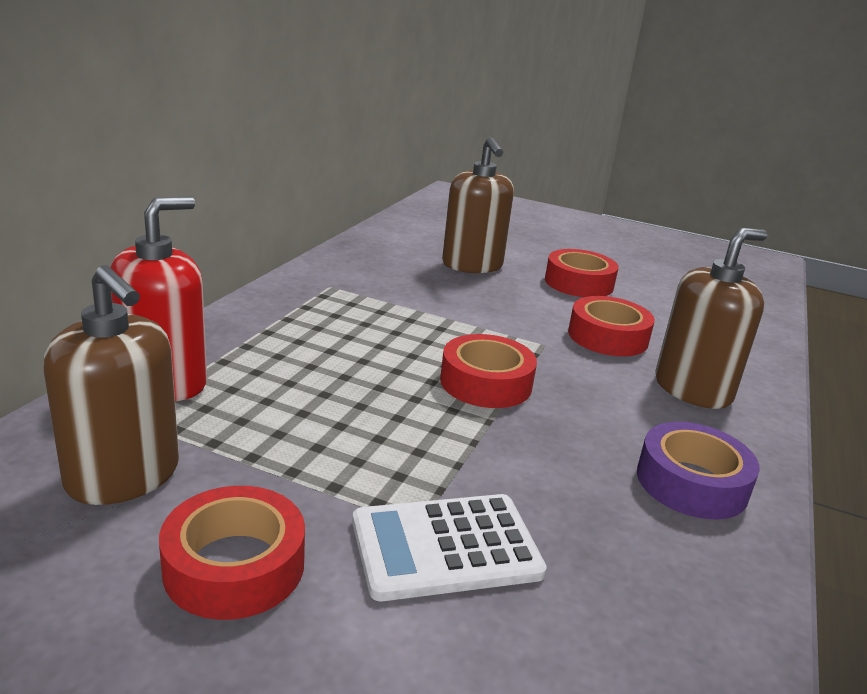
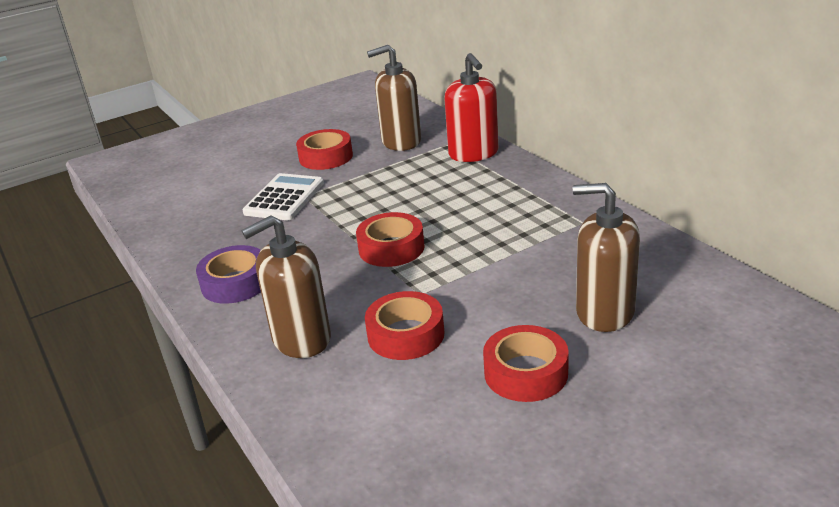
camera: 130 degrees right, 5 degrees up
brown soap dispenser [655,228,767,409] -> brown soap dispenser turned 60 degrees clockwise [241,215,331,358]

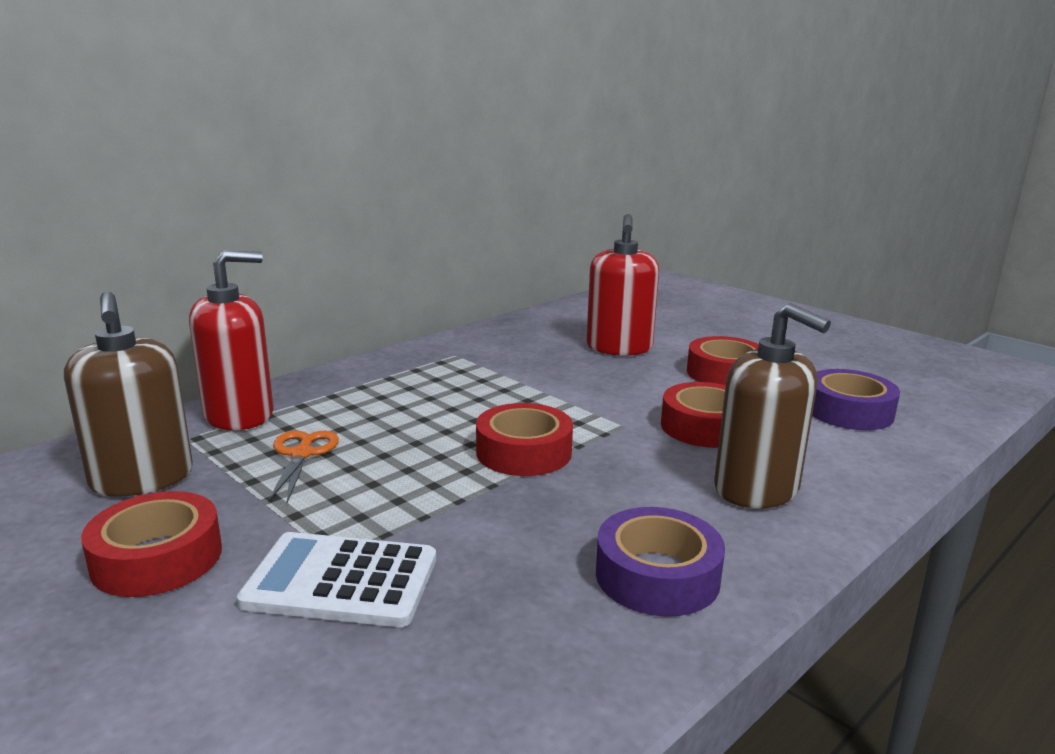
camera: 105 degrees left, 10 degrees down
brown soap dispenser [573,183,640,332] -> red soap dispenser [586,214,659,356]
none -> orange scissors [268,430,339,503]
none -> purple tape [812,369,900,430]

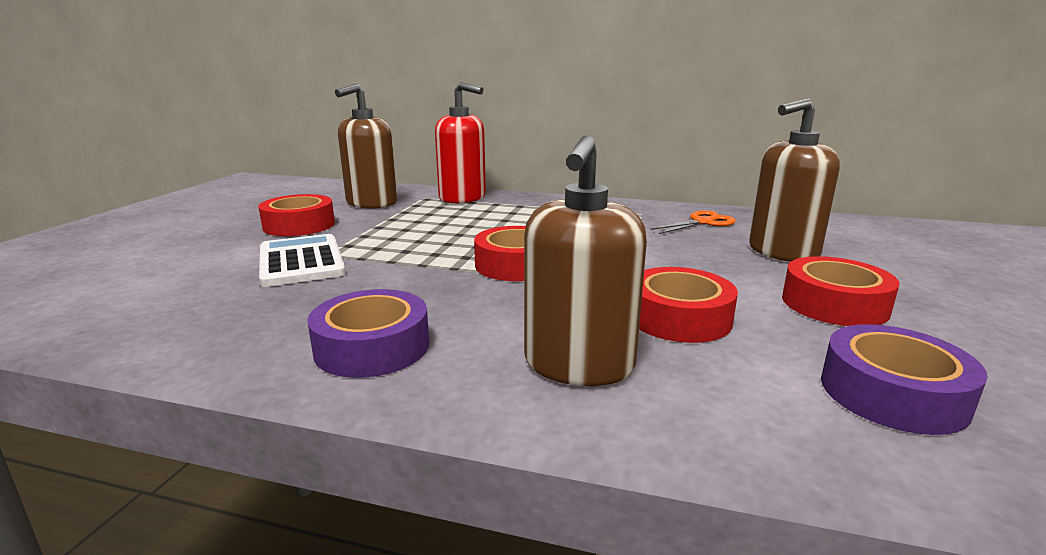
camera: 60 degrees right, 0 degrees up
orange scissors [268,430,339,503] -> orange scissors moved to [650,210,736,234]
red soap dispenser [586,214,659,356] -> brown soap dispenser [749,98,840,262]

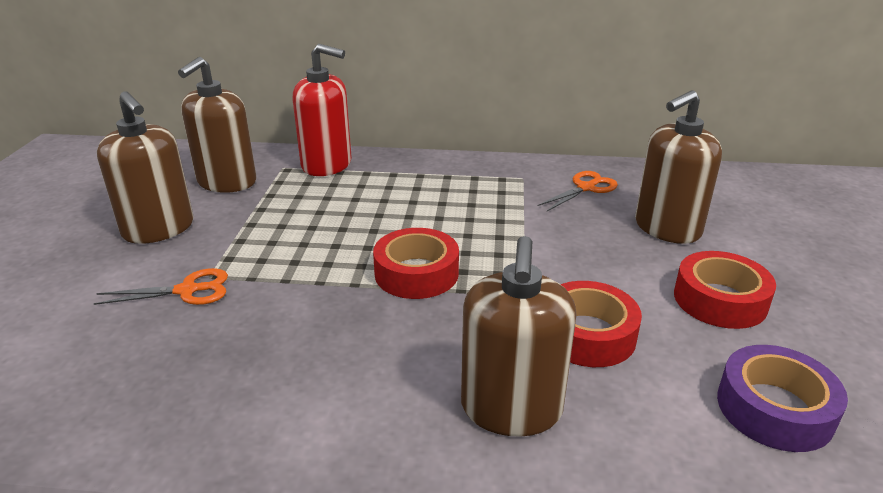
camera: 10 degrees left, 10 degrees up
red tape [258,194,335,236] -> brown soap dispenser [97,91,193,244]
white calculator [259,234,346,287] -> orange scissors [94,268,228,305]
purple tape [307,289,429,378] -> none

